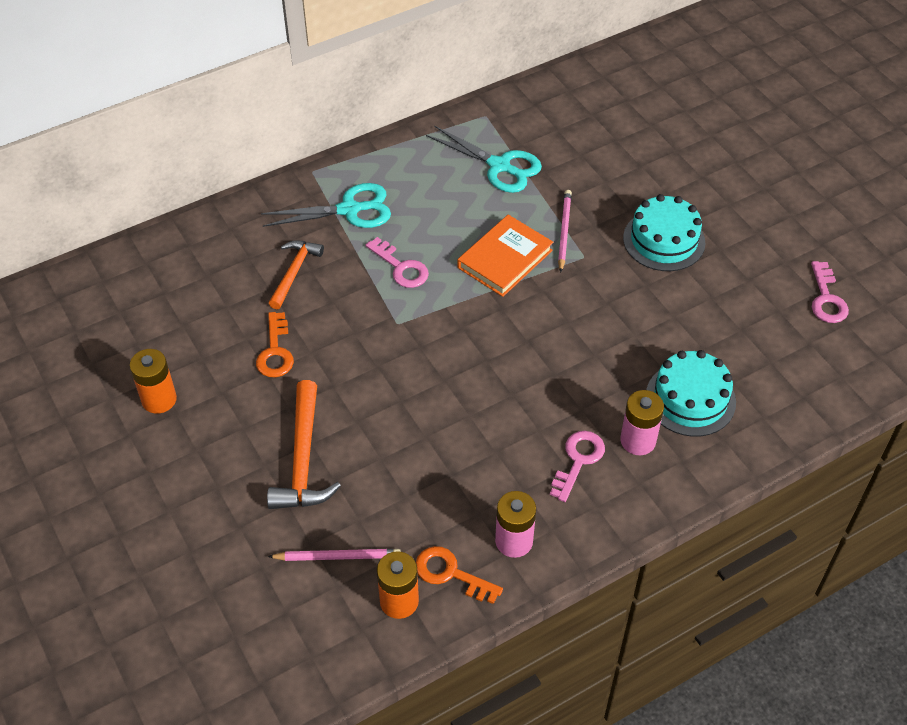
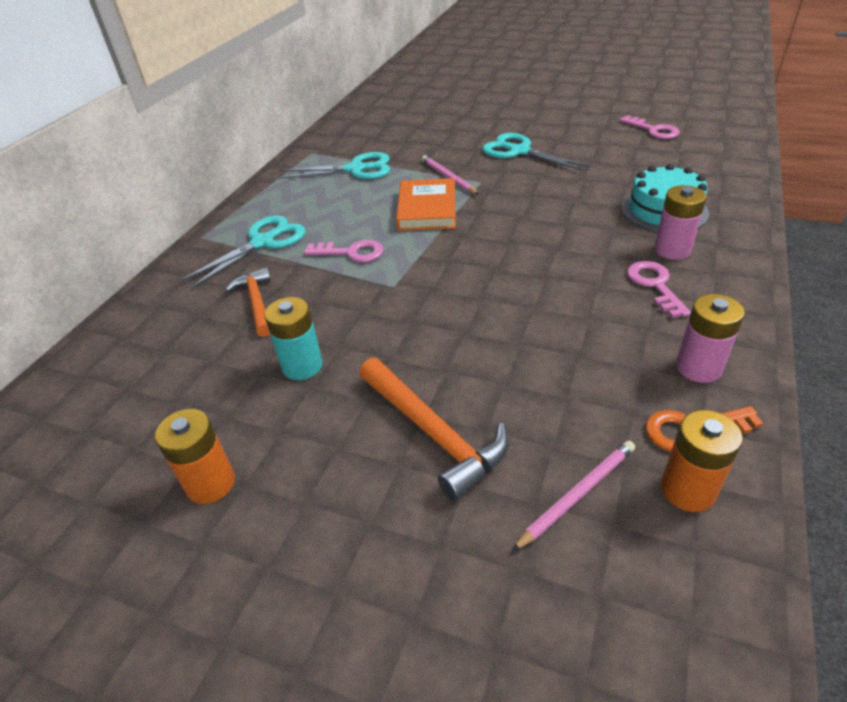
camera: 35 degrees left, 10 degrees down
orange key [256,312,294,377] -> turquoise battery [265,297,323,380]
turquoise cake [623,194,705,271] -> turquoise scissors [482,133,592,171]

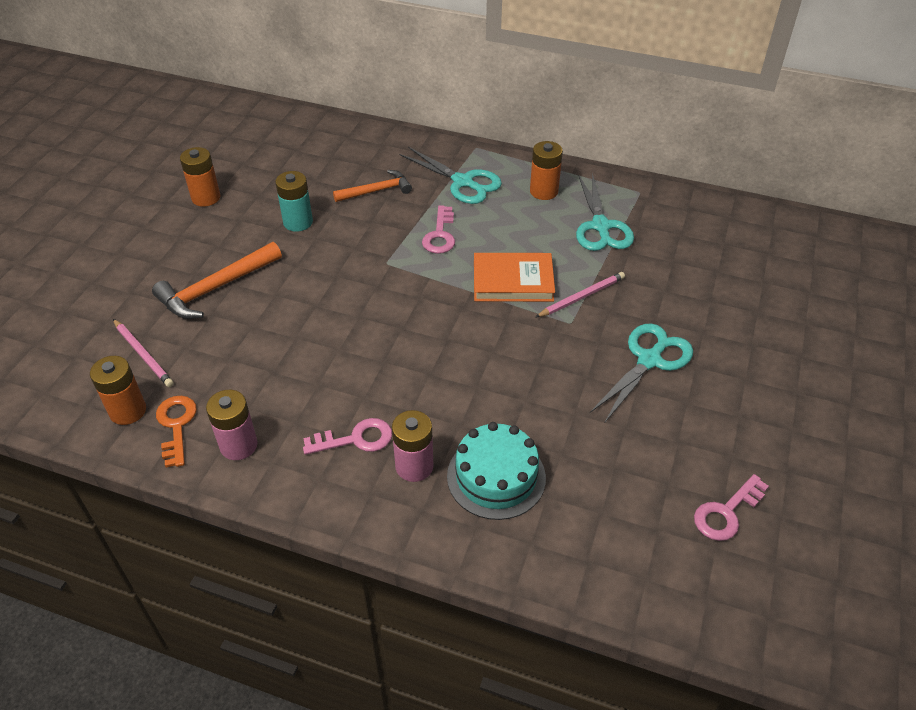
camera: 85 degrees right, 5 degrees up
none -> orange battery [530,141,563,200]

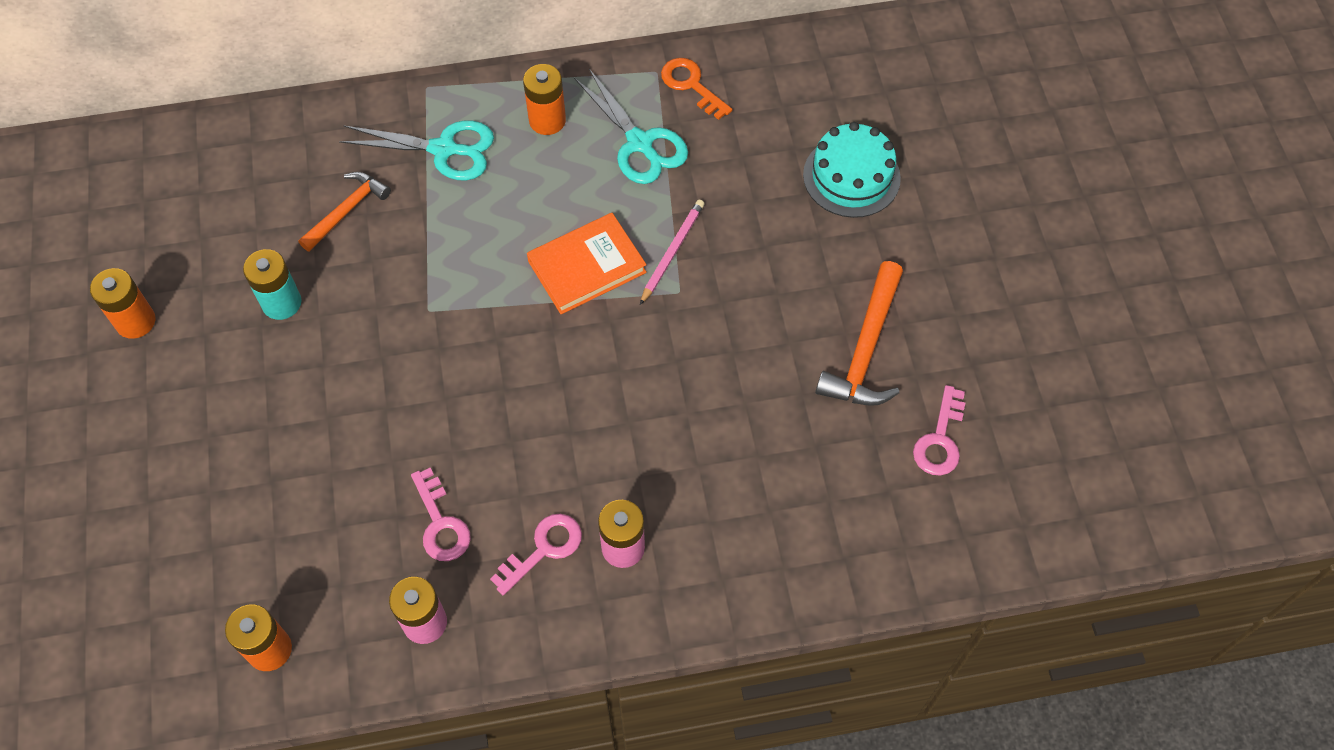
camera: 30 degrees left, 15 degrees up
pink pencil [113,319,174,387] -> none
orange hammer [152,242,282,319] -> orange hammer moved to [816,261,903,406]
orange key [156,396,197,467] -> orange key moved to [661,58,733,120]
pink key [422,205,455,254] -> pink key moved to [411,468,471,561]
turquoise cake [447,422,546,520] -> turquoise cake moved to [803,122,901,218]
turquoise scissors [590,323,693,422] -> none

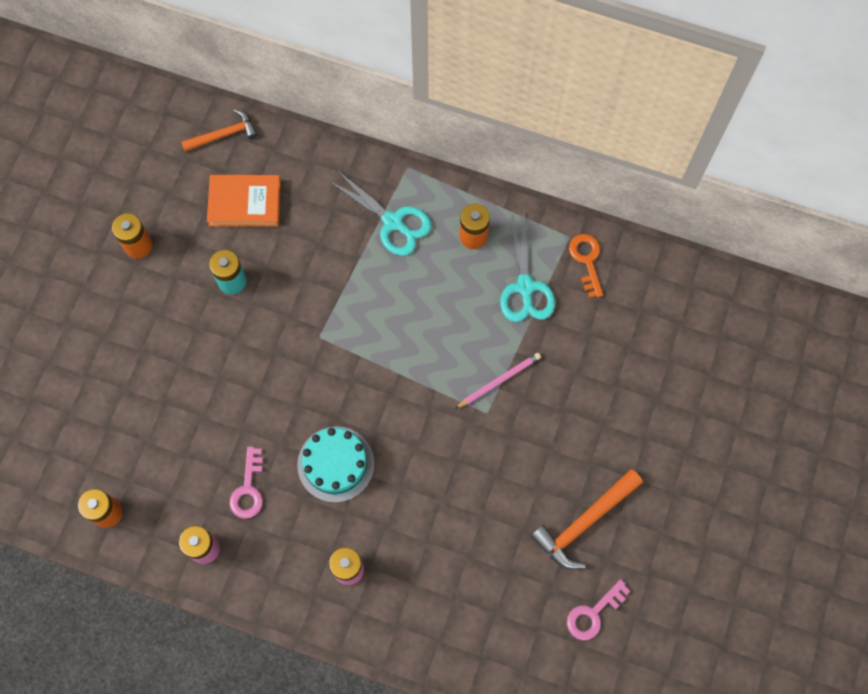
camera: 30 degrees right, 10 degrees up
orange hammer [298,172,391,252] -> orange hammer moved to [181,109,257,152]
pink key [490,514,582,595] -> none
orange book [527,213,647,314] -> orange book moved to [207,175,281,227]
turquoise cake [803,122,901,218] -> turquoise cake moved to [297,427,374,503]

